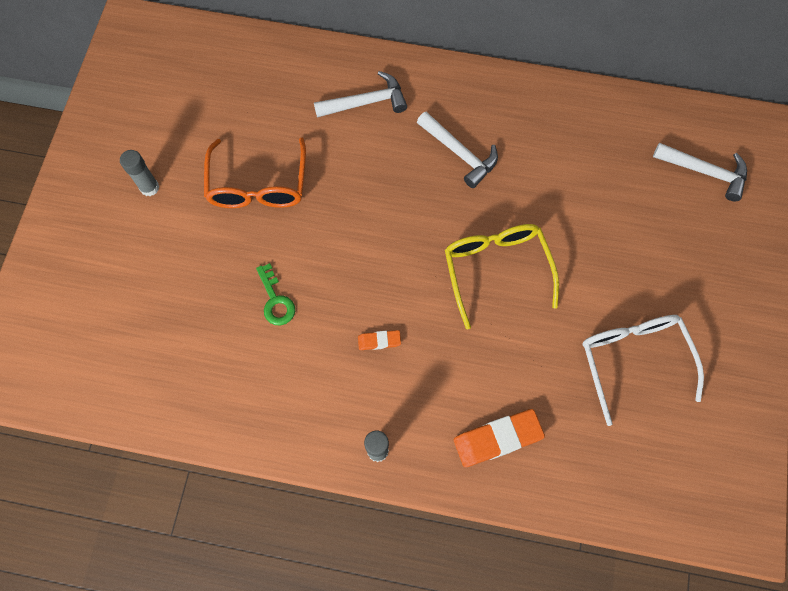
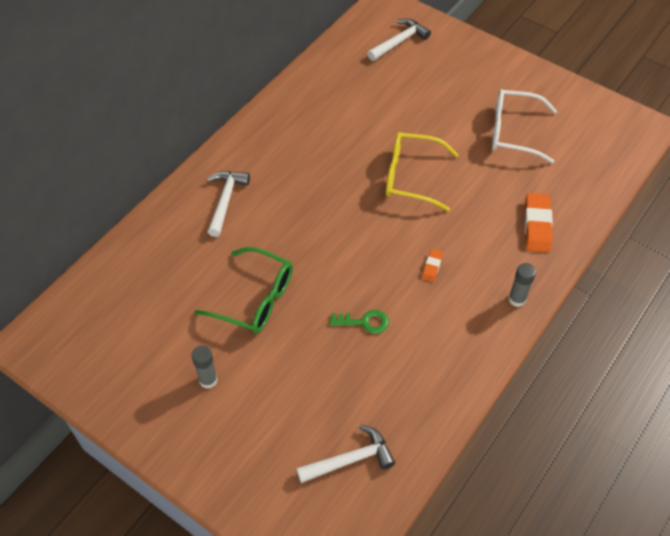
camera: 65 degrees left, 15 degrees down
orange glasses [204,138,306,208] -> green glasses [195,247,293,333]
white hammer [417,112,498,188] -> white hammer moved to [296,425,395,483]

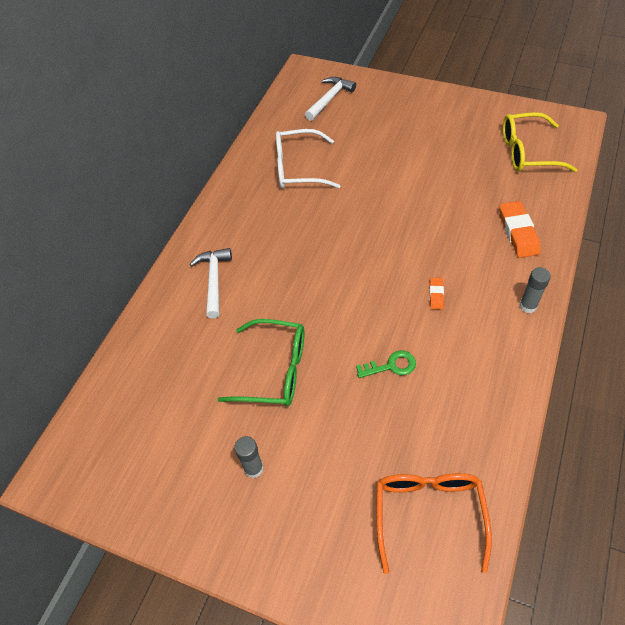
camera: 10 degrees left, 0 degrees up
white hammer [296,425,395,483] -> orange glasses [377,473,492,574]
yellow glasses [386,132,458,211] -> yellow glasses moved to [503,112,577,172]
white glasses [492,89,557,163] -> white glasses moved to [276,129,340,189]

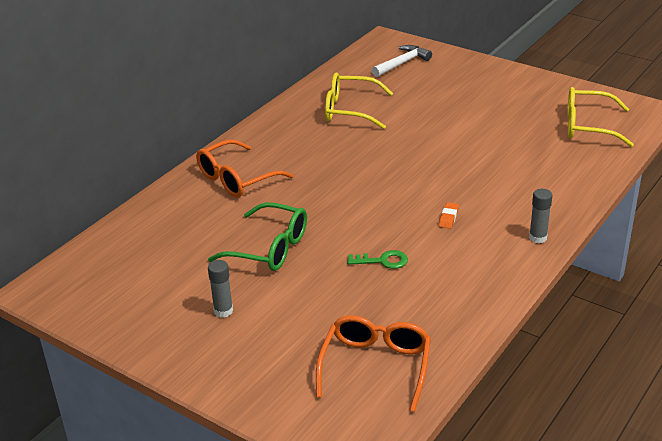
camera: 10 degrees right, 20 degrees down
white hammer [190,248,232,318] -> orange glasses [196,140,294,197]
white glasses [276,129,340,189] -> yellow glasses [325,73,393,129]
orange eraser [499,201,541,258] -> none

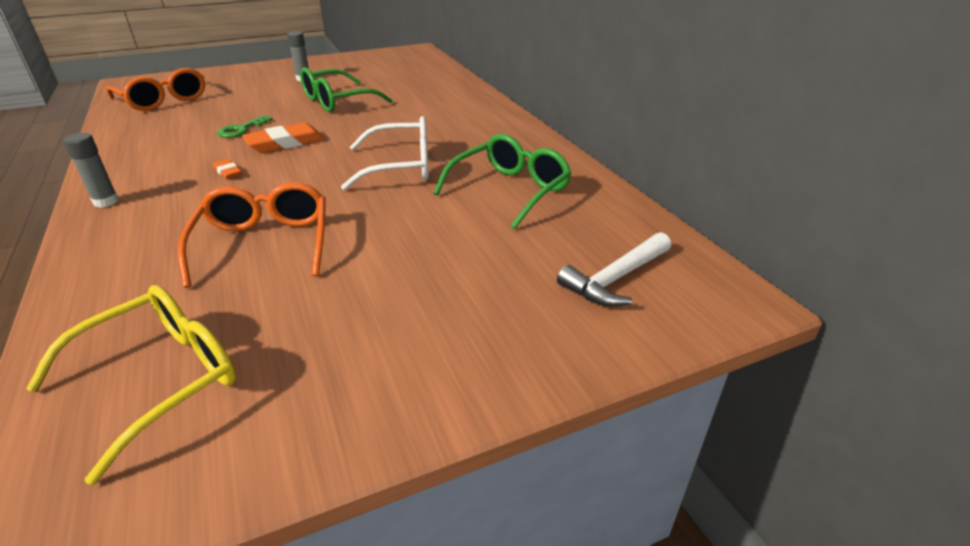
camera: 120 degrees right, 0 degrees up
orange glasses [196,140,294,197] -> orange glasses moved to [178,182,326,288]
yellow glasses [325,73,393,129] -> green glasses [434,134,572,229]
white hammer [372,45,432,77] -> white hammer turned 60 degrees clockwise [557,232,671,306]
none -> orange eraser [242,123,325,153]
none -> white glasses [341,116,429,190]

